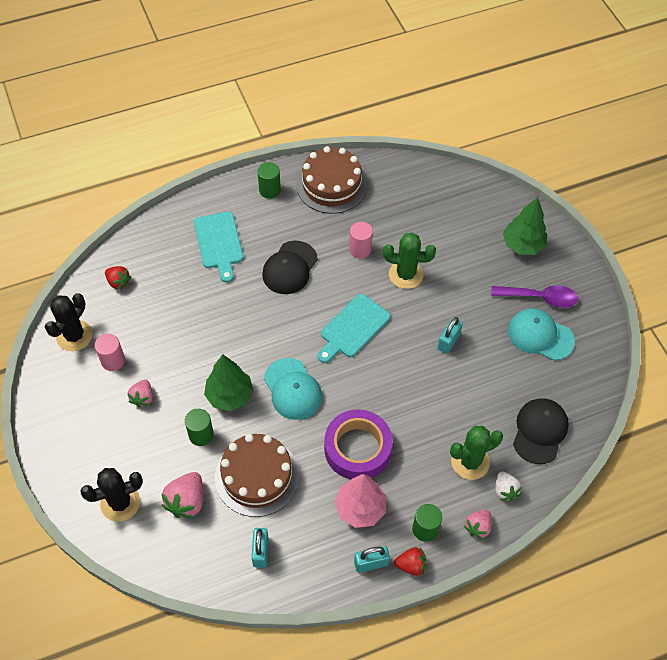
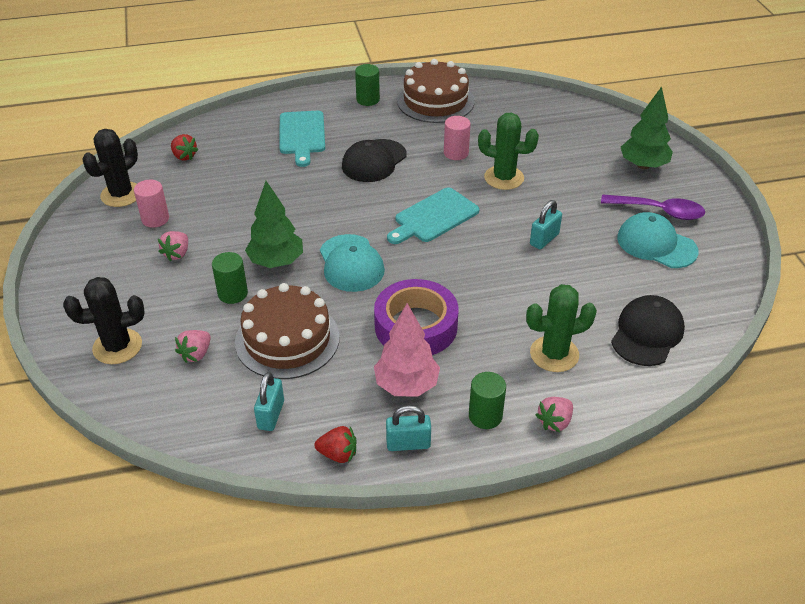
camera: 10 degrees right, 15 degrees down
pink strawberry [161,472,203,519] -> pink strawberry [175,330,211,363], size x0.64
red strawberry [394,547,427,576] -> red strawberry moved to [314,426,356,463]
white strawberry [495,471,522,501] -> none

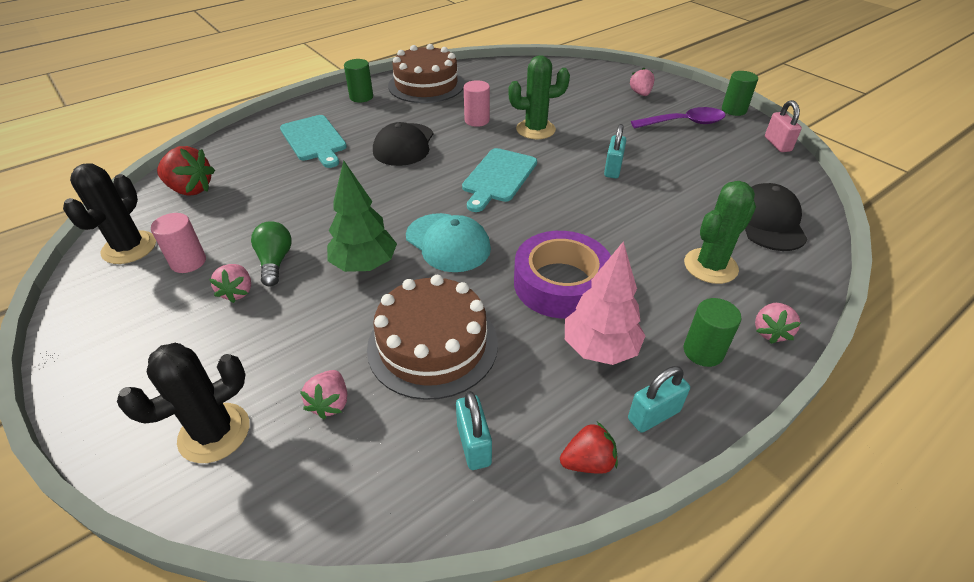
camera: 25 degrees left, 0 degrees up
red strawberry [171,134,199,161] -> red strawberry [157,146,215,196], size x1.56
green cylinder [212,252,248,304] -> green cylinder moved to [722,71,758,116]
turquoise cap [617,212,698,268] -> none
green tree [621,86,673,169] -> pink strawberry [629,68,655,96]
none -> green light bulb [251,221,292,287]
none -> pink padlock [765,100,802,152]

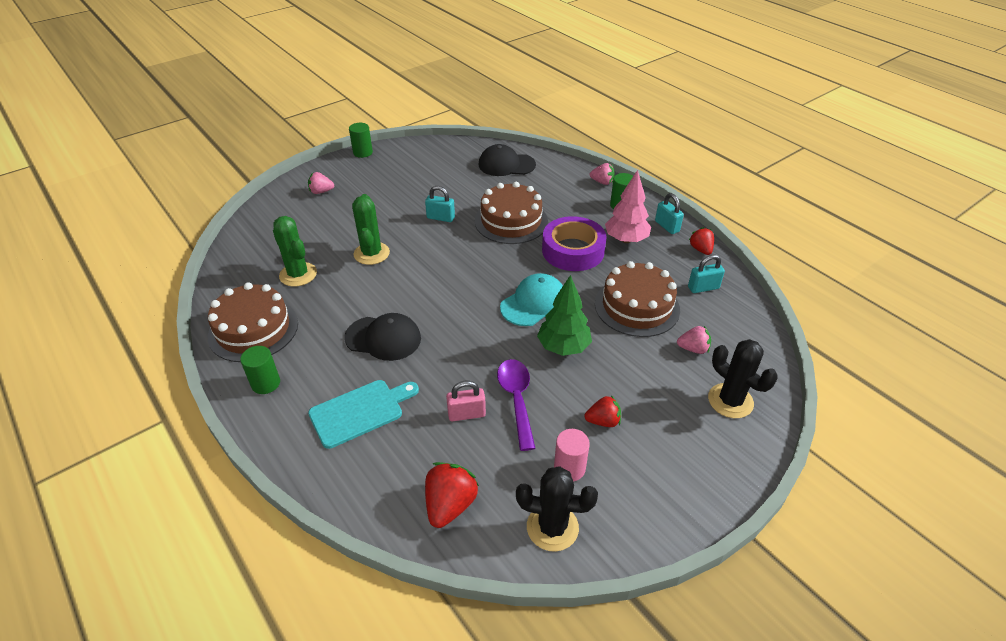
camera: 90 degrees left, 0 degrees up
pink strawberry [209,264,251,303] -> red strawberry [585,395,621,427]
green light bulb [251,221,292,287] -> none
turquoise cutting board [462,148,537,212] -> none
pink cylinder [464,80,490,127] -> none
purple spoon [631,107,726,129] -> purple spoon moved to [497,359,536,451]
green cactus [684,181,756,284] -> green cactus moved to [273,216,317,287]
pink padlock [765,100,802,152] -> pink padlock moved to [446,381,486,421]
none -> brown cake [475,182,548,244]

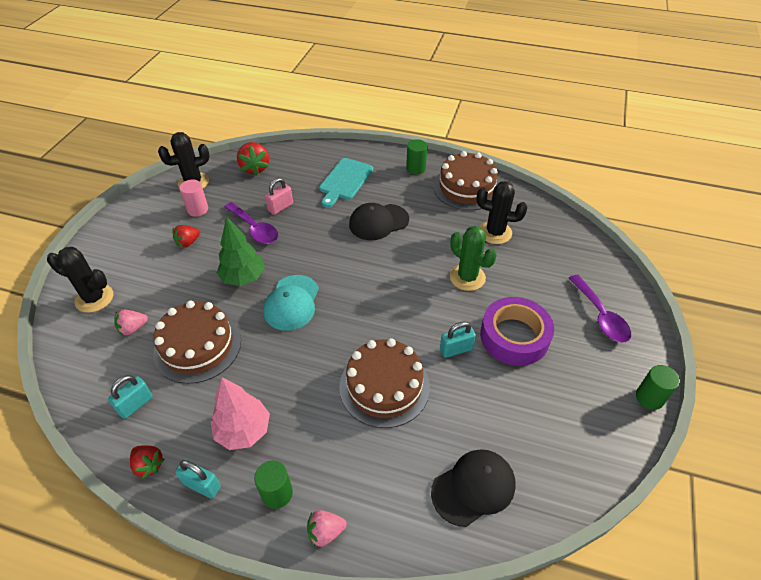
camera: 145 degrees right, 5 degrees up
green cactus [273,216,317,287] -> black cactus [476,181,527,244]
pink strawberry [308,172,334,194] -> purple spoon [569,275,631,343]
purple tape [542,216,607,271] -> purple tape moved to [480,297,554,366]

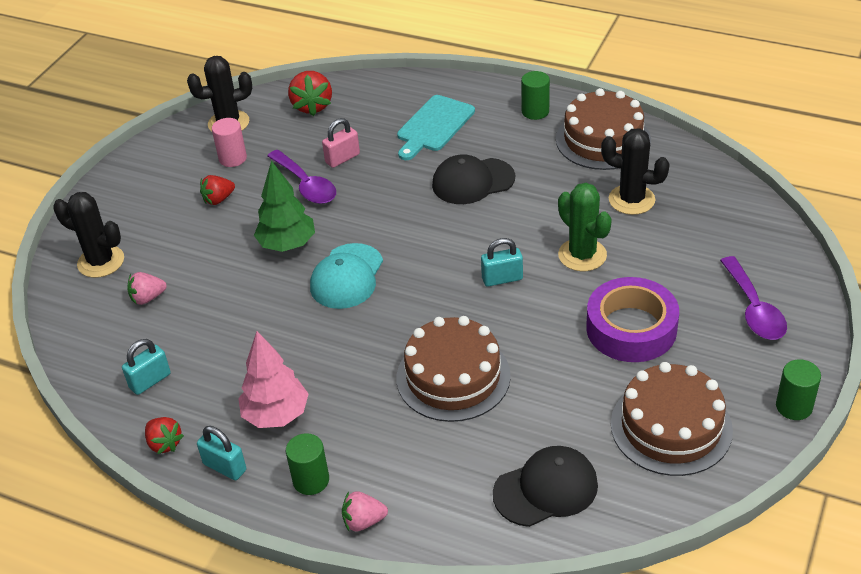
camera: 10 degrees right, 5 degrees down
brown cake [153,301,241,384] -> brown cake moved to [611,362,733,476]
turquoise padlock [440,321,476,358] -> turquoise padlock moved to [481,238,523,287]

